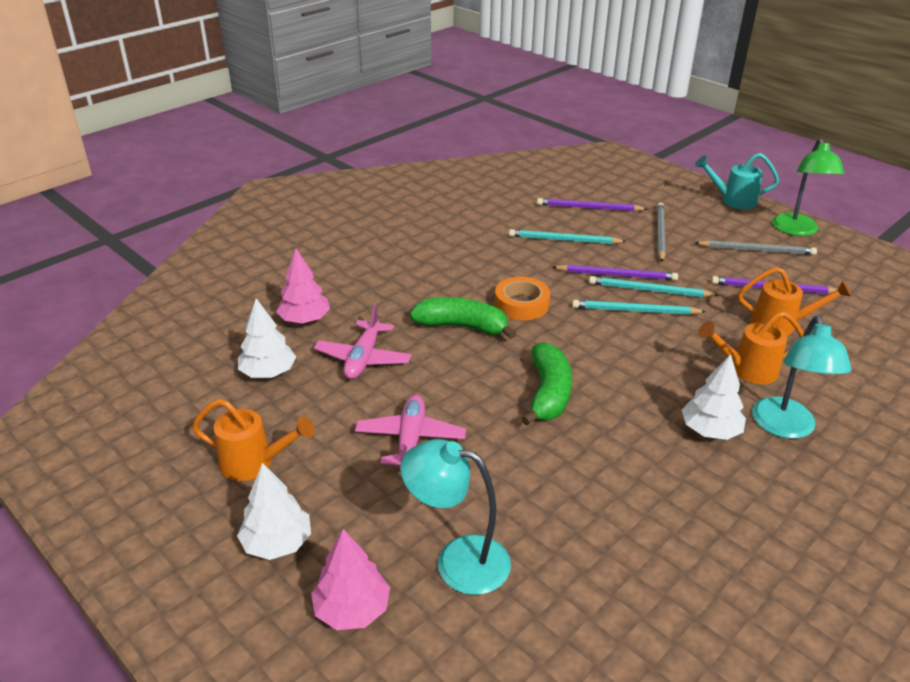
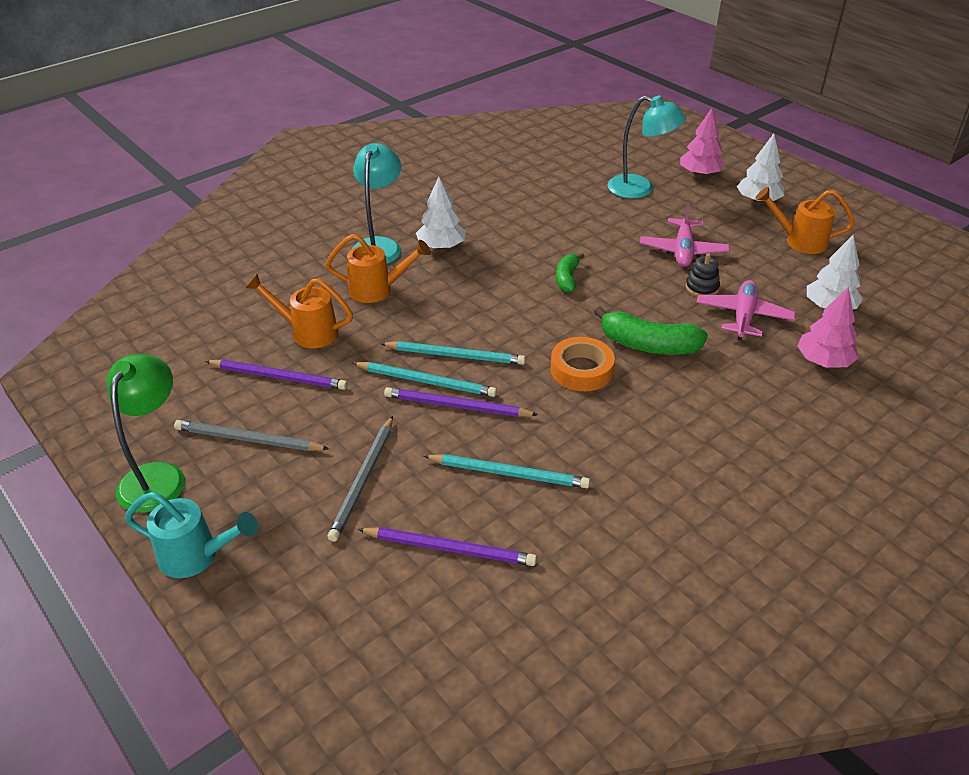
camera: 175 degrees left, 5 degrees up
green banana [521,342,572,426] -> green banana [556,253,585,293], size x0.60
none -> black stacking toy [686,253,720,297]

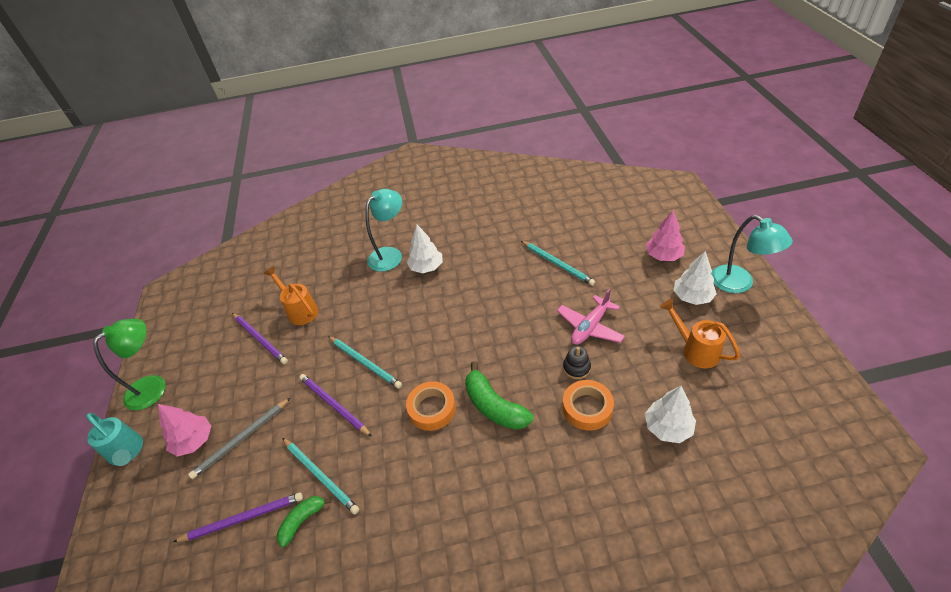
camera: 35 degrees right, 5 degrees up
grey pencil [174,420,329,451] -> none
orange watering can [325,234,431,303] -> none
turquoise pencil [352,362,497,397] -> turquoise pencil moved to [521,241,595,286]
purple pencil [358,527,537,566] -> purple pencil turned 60 degrees counterclockwise [173,492,303,542]
green banana [556,253,585,293] -> green banana moved to [277,496,332,547]
turquoise lamp [608,96,686,199] -> turquoise lamp moved to [711,215,793,293]
pink plane [697,280,796,340] -> orange tape [563,380,614,431]
pink tree [797,287,859,368] -> pink tree moved to [158,404,211,456]

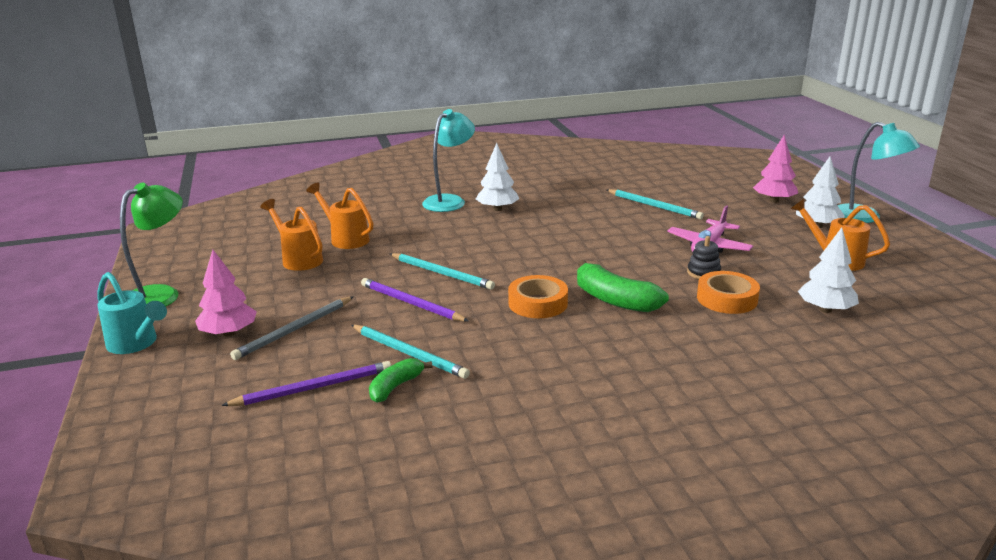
camera: 10 degrees left, 20 degrees down
purple pencil [232,313,288,364] -> orange watering can [260,199,323,271]

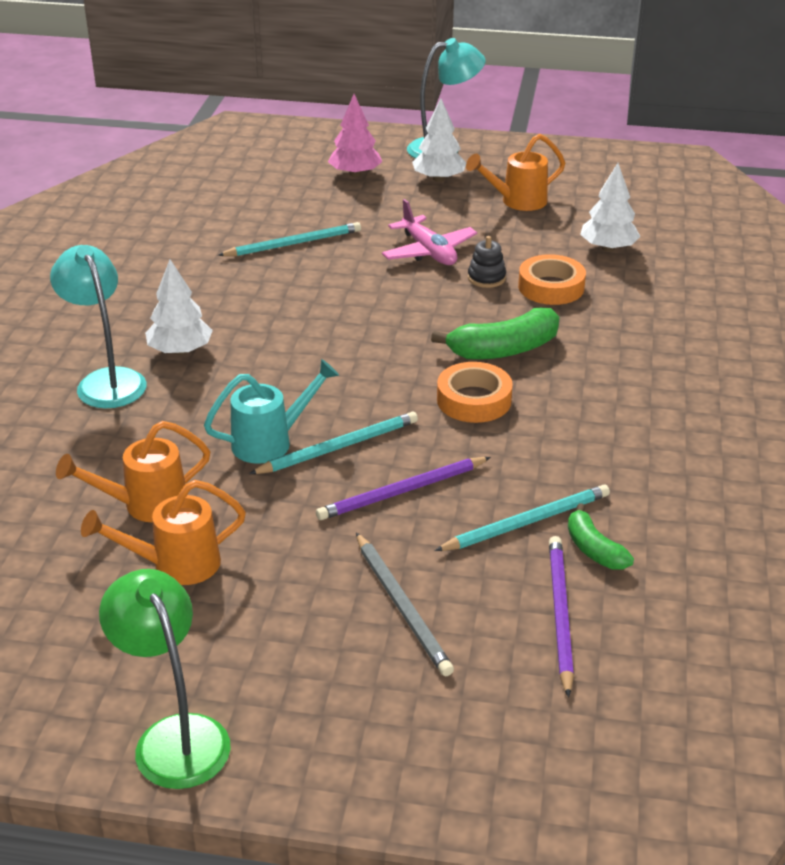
camera: 65 degrees left, 10 degrees up
turquoise watering can [97,272,167,354] -> turquoise watering can moved to [204,359,339,464]
pink tree [195,250,257,337] -> none

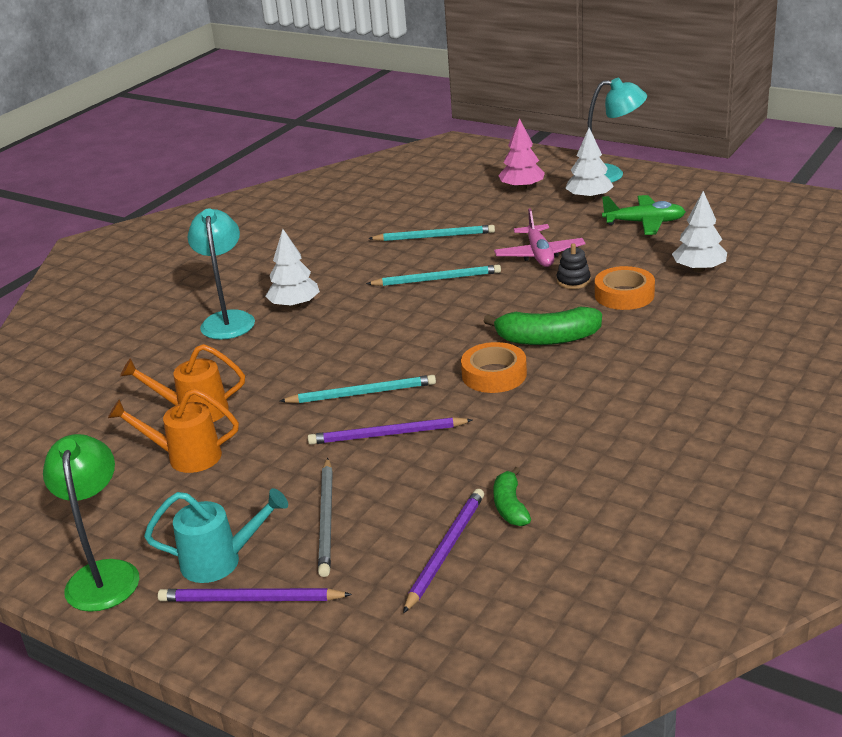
camera: 25 degrees right, 5 degrees down
turquoise watering can [204,359,339,464] -> turquoise watering can moved to [144,488,288,583]
turquoise pencil [435,484,610,551] -> turquoise pencil moved to [366,265,501,286]
orange watering can [466,134,565,211] -> green plane [602,195,686,235]
none -> purple pencil [158,588,352,602]

